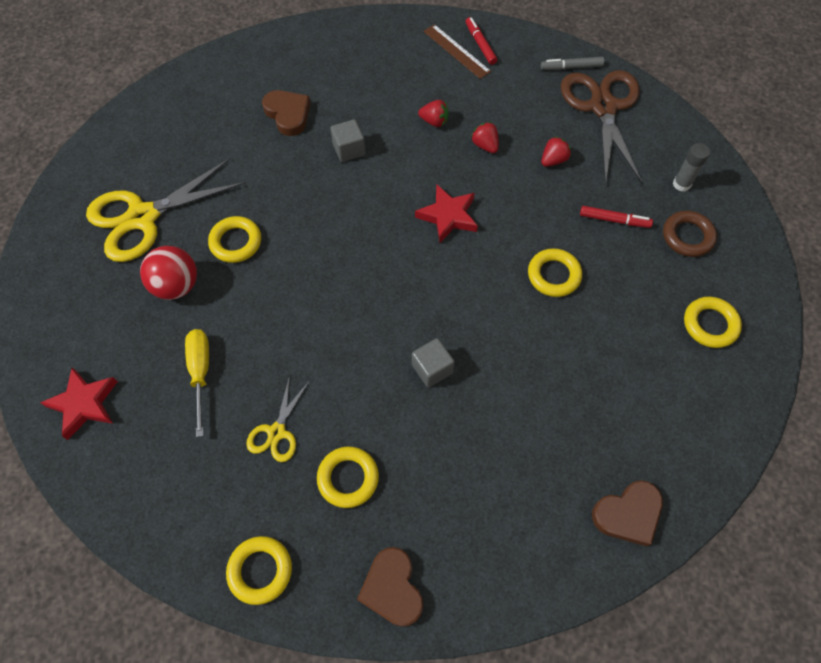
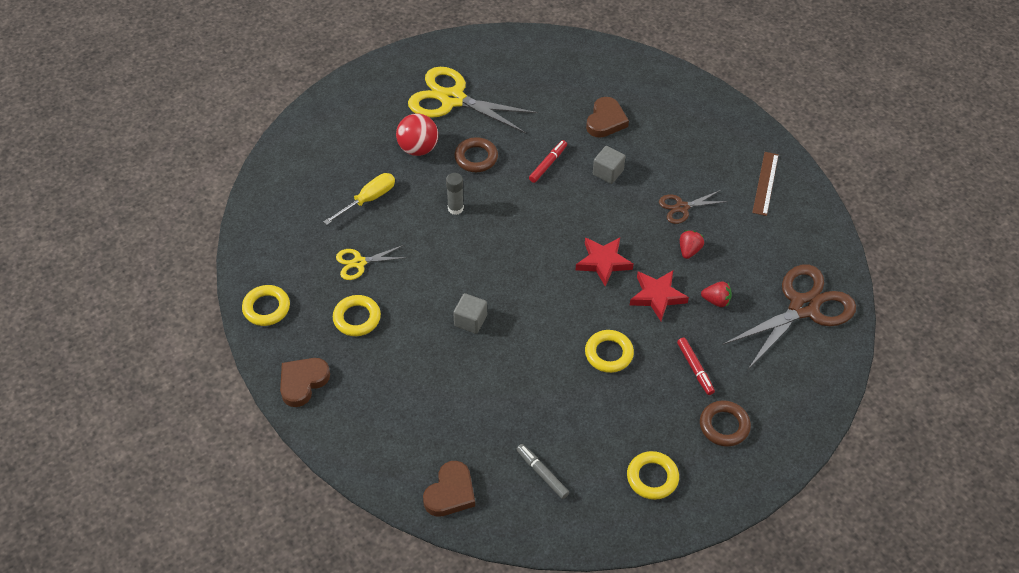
camera: 55 degrees right, 10 degrees down
red star [40,367,118,440] -> red star moved to [630,270,689,321]
yellow ring [208,216,261,263] -> brown ring [454,137,498,172]
red strawberry [418,100,449,127] -> brown scissors [659,190,728,224]
red marker [466,17,497,65] -> red marker moved to [529,140,567,183]
grey marker [541,57,604,70] -> grey marker moved to [517,444,569,499]
brown heart [592,480,663,547] -> brown heart turned 90 degrees counterclockwise [423,461,475,517]
grey glue stick [673,143,710,192] -> grey glue stick moved to [446,173,464,215]

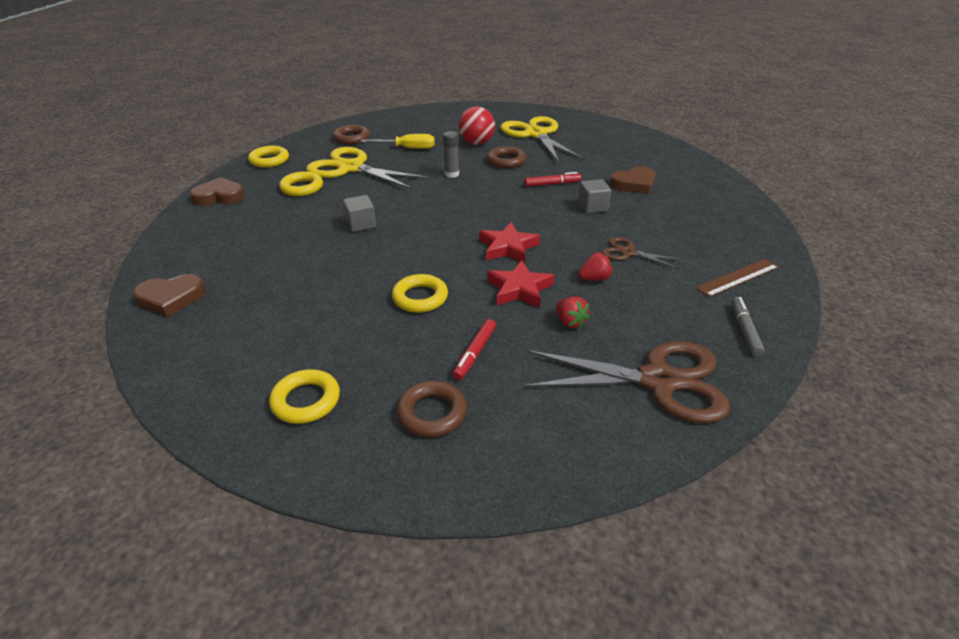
camera: 45 degrees right, 15 degrees down
yellow scissors [336,245,407,280] -> yellow scissors [306,147,429,189], size x2.00
grey marker [517,444,569,499] -> grey marker moved to [732,297,765,357]
none -> brown ring [333,125,370,144]

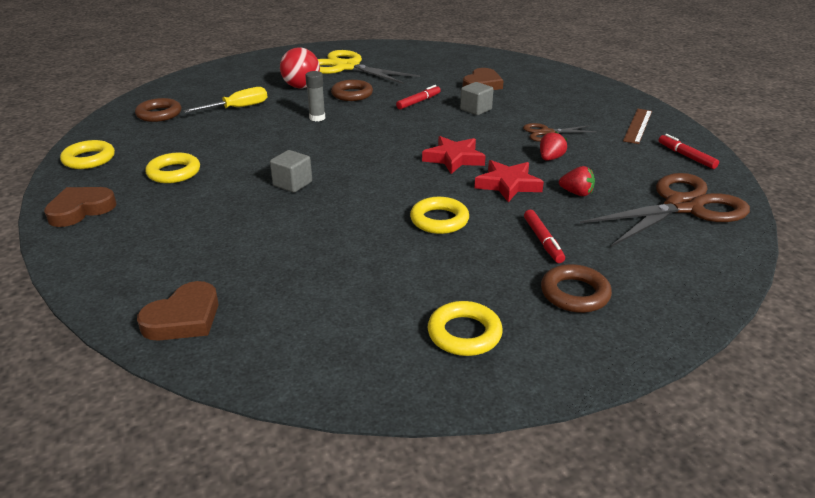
camera: 35 degrees left, 5 degrees down
yellow scissors [306,147,429,189] -> none
grey marker [732,297,765,357] -> red marker [659,134,719,169]

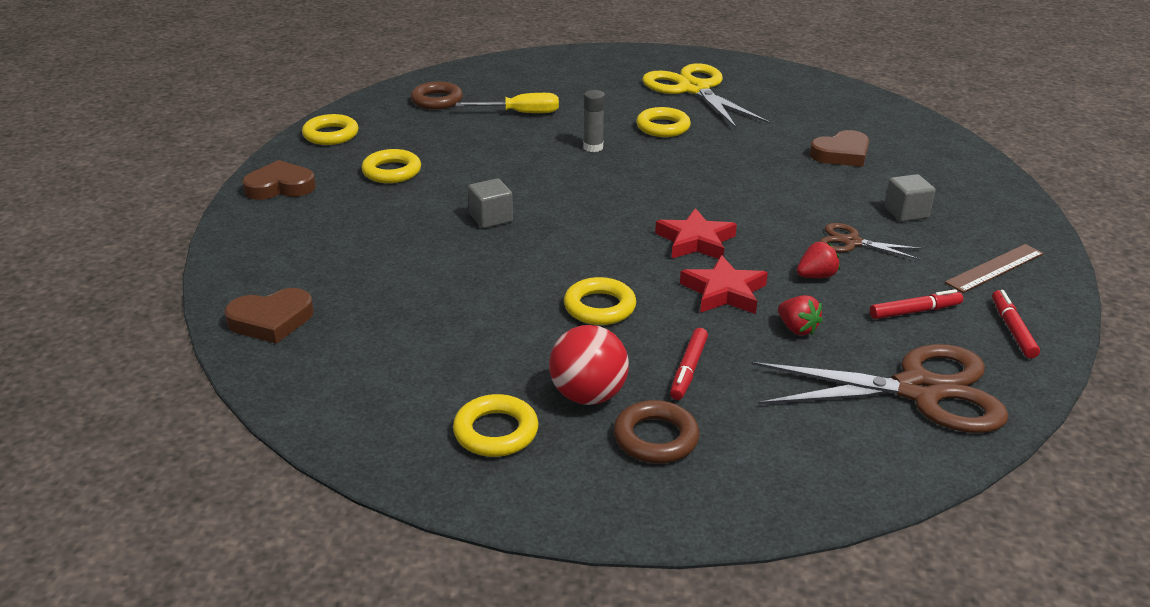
camera: 30 degrees right, 0 degrees up
red ball [280,48,320,88] -> red ball moved to [549,325,629,405]
brown ring [331,80,373,101] -> yellow ring [636,107,691,137]
red marker [396,85,441,109] -> red marker moved to [870,289,963,319]
grey cube [460,82,494,115] -> grey cube moved to [884,174,936,222]

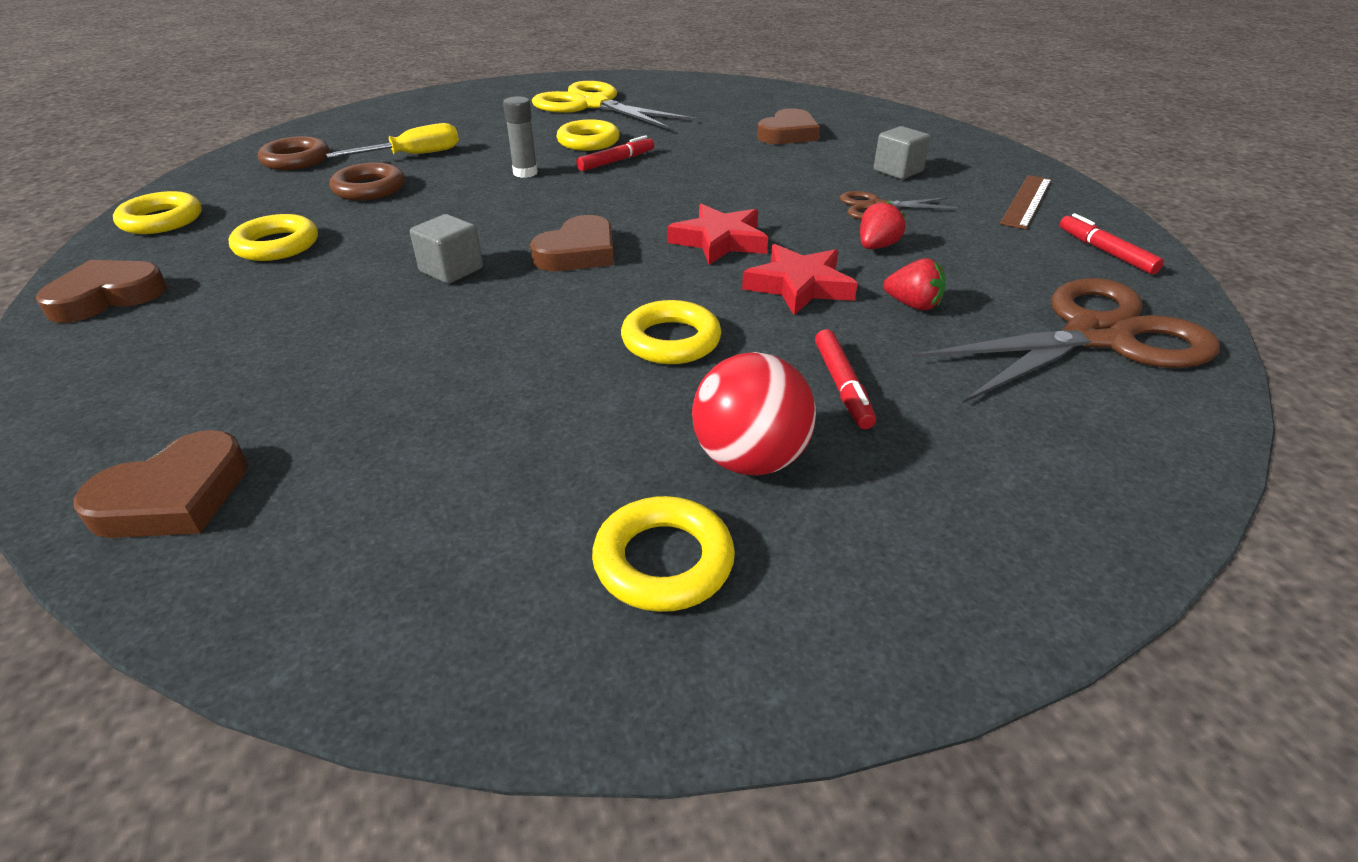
camera: 25 degrees left, 5 degrees up
brown ring [613,400,700,463] -> brown ring moved to [329,162,405,201]
red marker [870,289,963,319] -> red marker moved to [576,135,654,171]
none -> brown heart [530,215,614,271]

